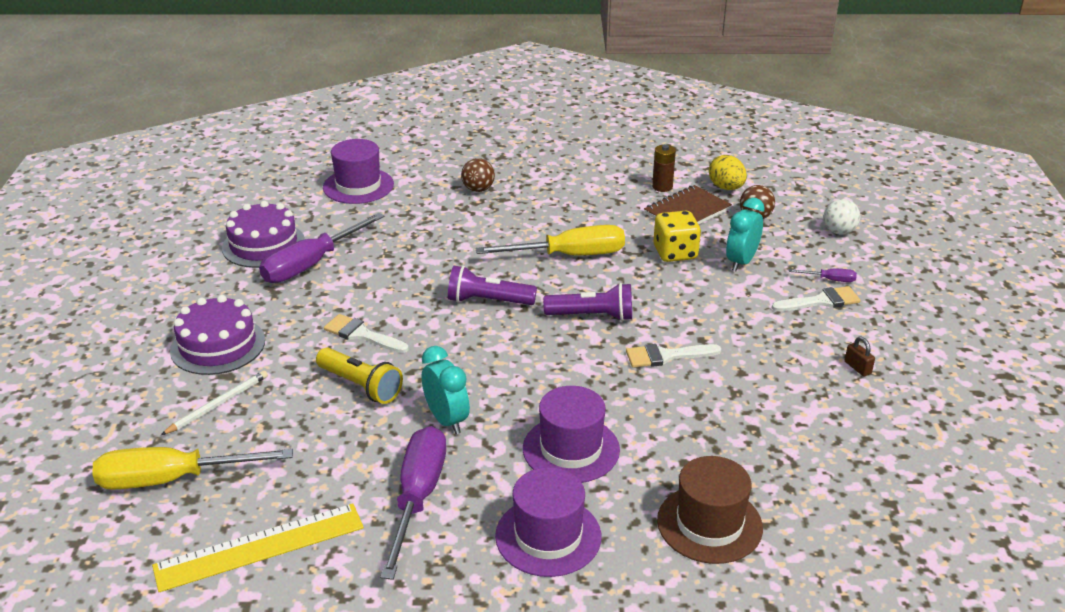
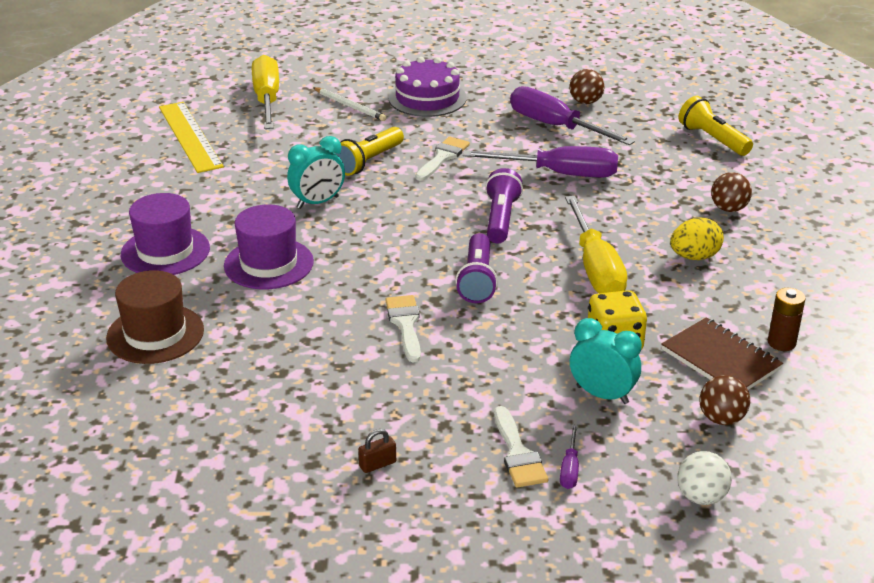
camera: 90 degrees right, 0 degrees up
purple cake [222,201,305,268] -> brown ball [570,69,604,104]
purple hat [323,139,394,204] -> yellow flashlight [678,96,753,156]
purple screwdriver [380,426,446,580] -> purple screwdriver moved to [463,146,618,178]
yellow egg [709,155,747,190] -> yellow egg moved to [670,217,724,260]

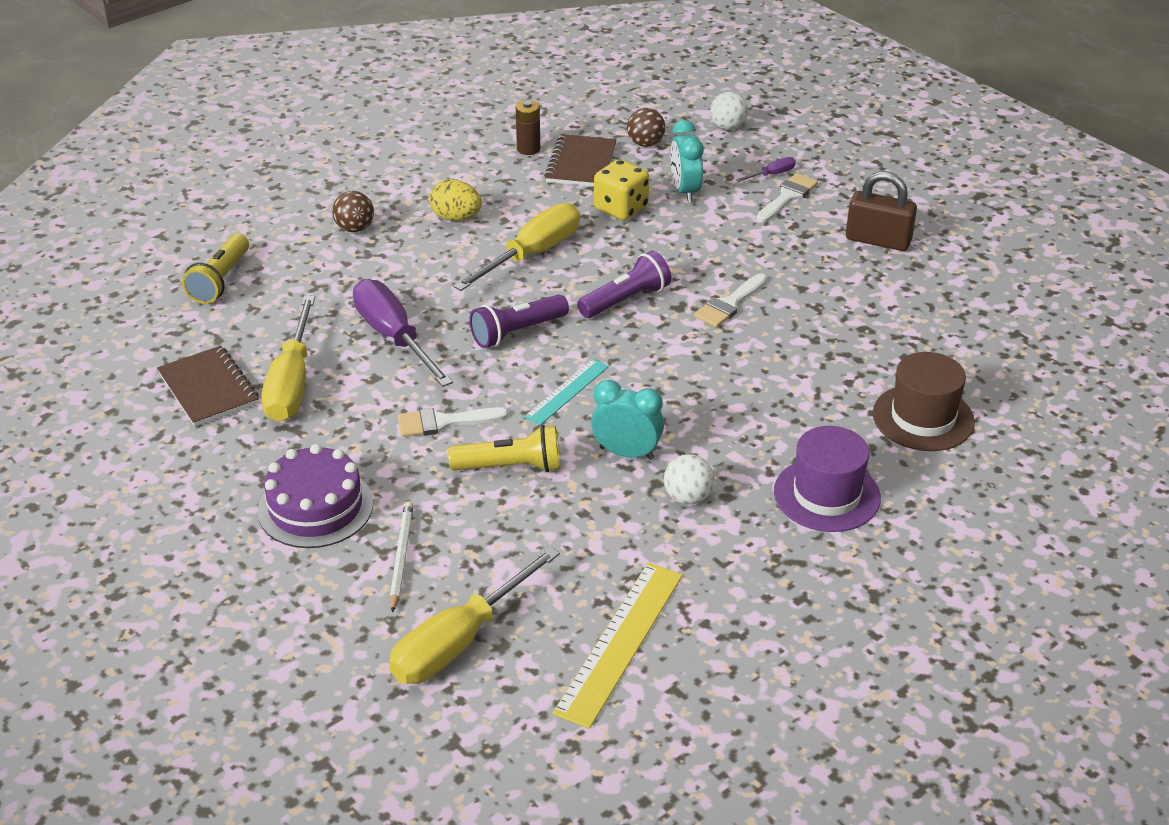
camera: 130 degrees left, 5 degrees up
purple hat [224,204,314,289] -> none
brown padlock [358,429,396,473] -> brown padlock [846,171,917,251], size x2.16
purple screwdriver [510,86,635,145] -> yellow screwdriver [262,296,315,422]
brown ball [570,69,604,104] -> brown notebook [157,346,259,427]
none -> turquoise ruler [524,359,609,425]
none -> white ball [664,454,714,505]

